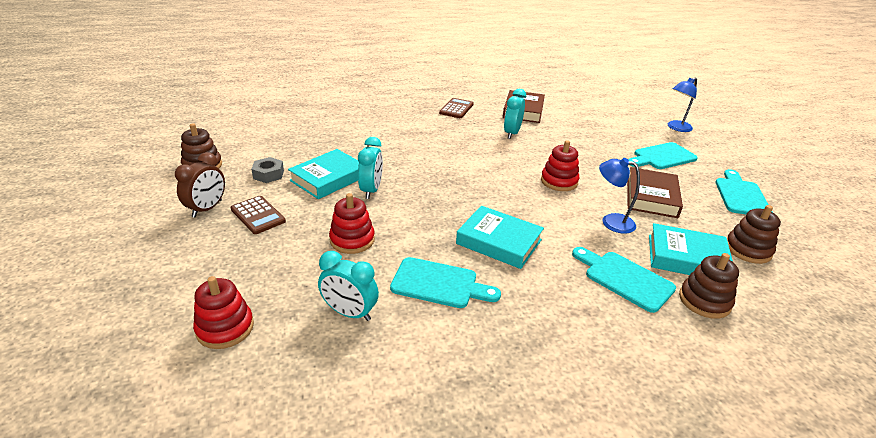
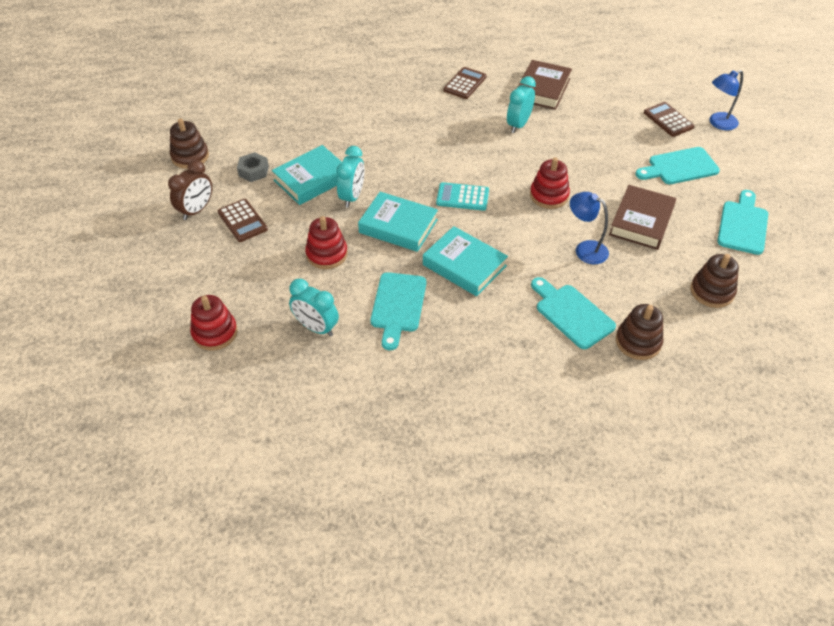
camera: 10 degrees right, 15 degrees up
turquoise cutting board [390,257,501,308] -> turquoise cutting board turned 75 degrees clockwise [371,272,426,350]
turquoise book [649,223,733,275] -> turquoise book moved to [358,192,438,252]
none -> turquoise calculator [436,182,489,211]
none -> brown calculator [644,102,695,137]

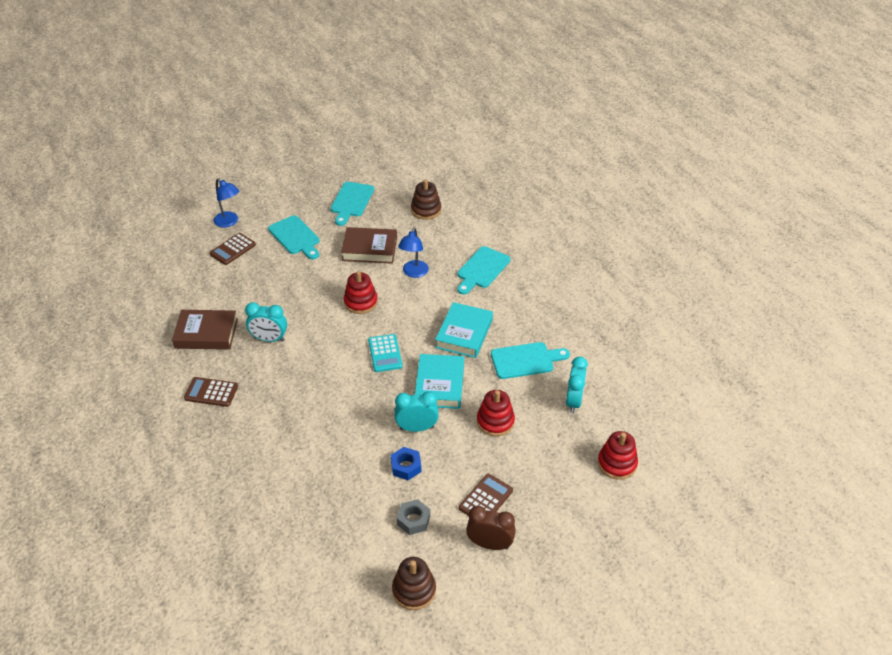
camera: 110 degrees left, 5 degrees down
turquoise book [272,145,342,205] -> blue nut [391,447,422,480]
brown stacking toy [616,304,663,360] -> none
turquoise cutting board [717,190,768,255] -> turquoise cutting board turned 75 degrees counterclockwise [331,182,374,226]

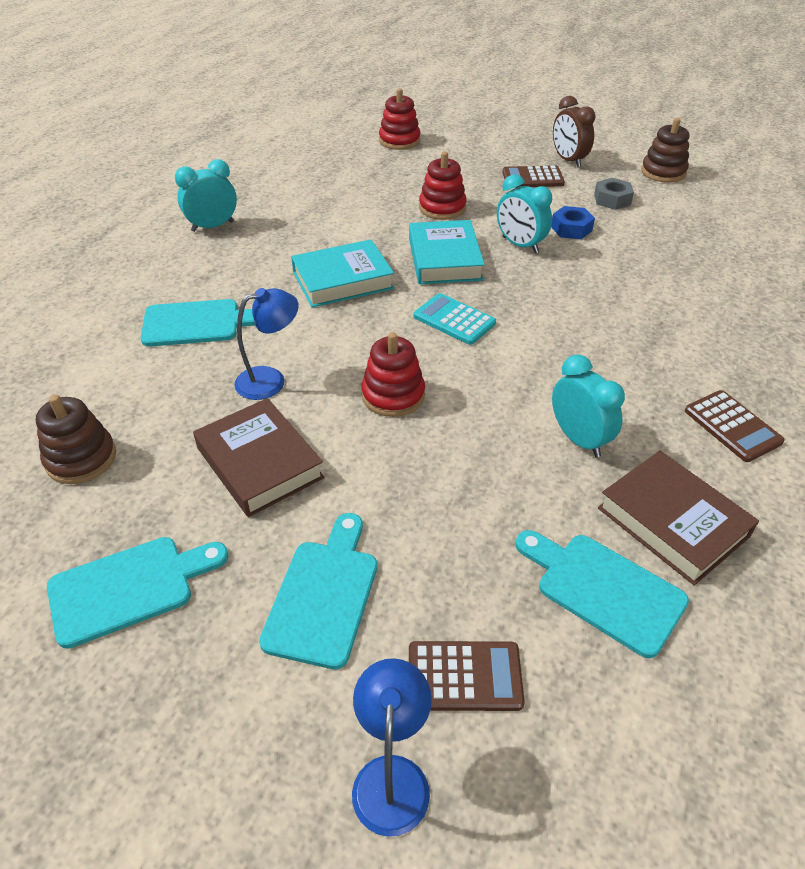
camera: 130 degrees left, 0 degrees up
turquoise calculator [368,334,403,372] -> turquoise calculator turned 90 degrees counterclockwise [413,293,496,345]
turquoise book [415,354,464,409] -> turquoise book turned 60 degrees counterclockwise [409,220,485,284]
turquoise cutting board [491,342,570,379] -> turquoise cutting board moved to [516,530,689,658]
turquoise clock [566,357,588,413] -> turquoise clock moved to [175,159,237,232]

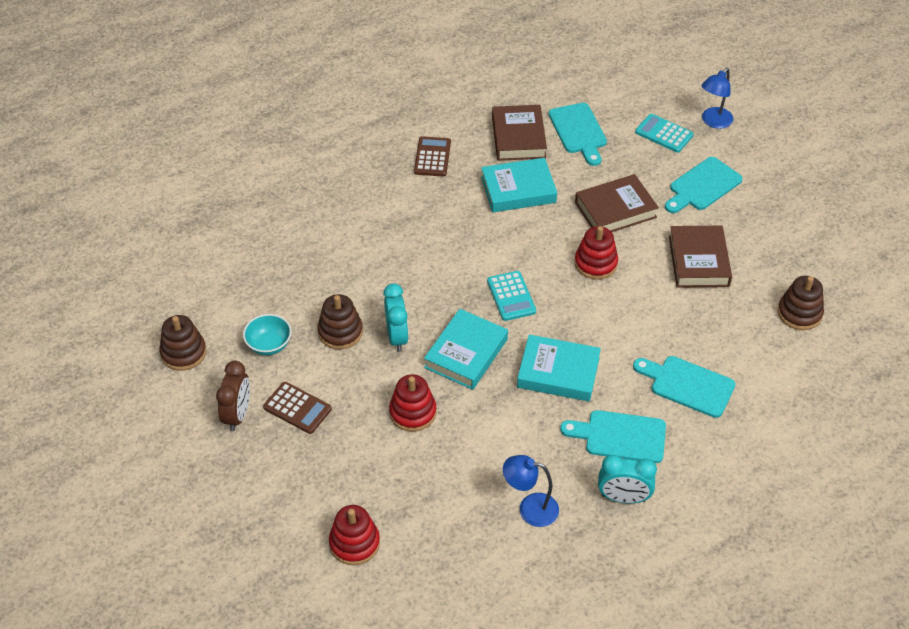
camera: 145 degrees left, 5 degrees up
turquoise cutting board [47,537,228,649] -> turquoise cutting board moved to [560,410,666,463]
blue lamp [234,288,299,400] -> blue lamp moved to [503,455,559,527]
brown calculator [409,641,525,711] -> turquoise calculator [635,114,694,153]
blue nut [551,206,595,239] -> brown stacking toy [318,294,363,350]
turquoise clock [552,354,625,457] -> turquoise book [481,158,557,212]
grey nut [594,178,634,210] -> turquoise bowl [243,314,292,355]
none -> brown book [575,174,659,232]

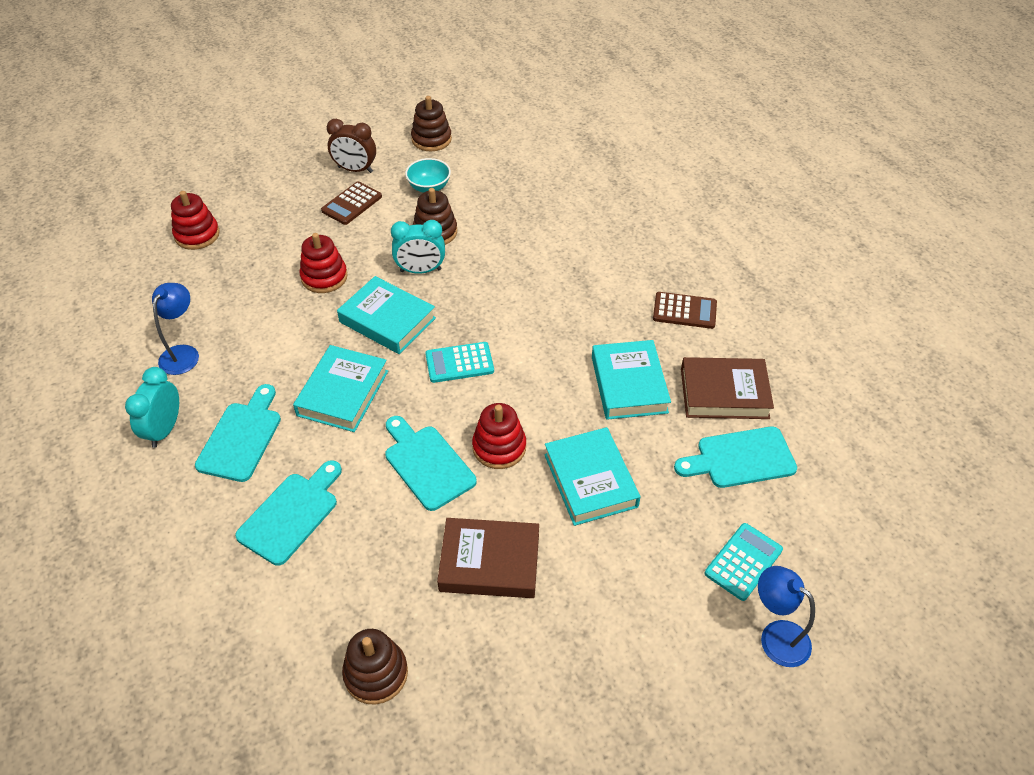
camera: 95 degrees right, 0 degrees up
brown book [575,174,659,232] -> turquoise book [544,427,641,526]
turquoise cutting board [665,157,742,213] -> turquoise cutting board moved to [385,416,477,511]

